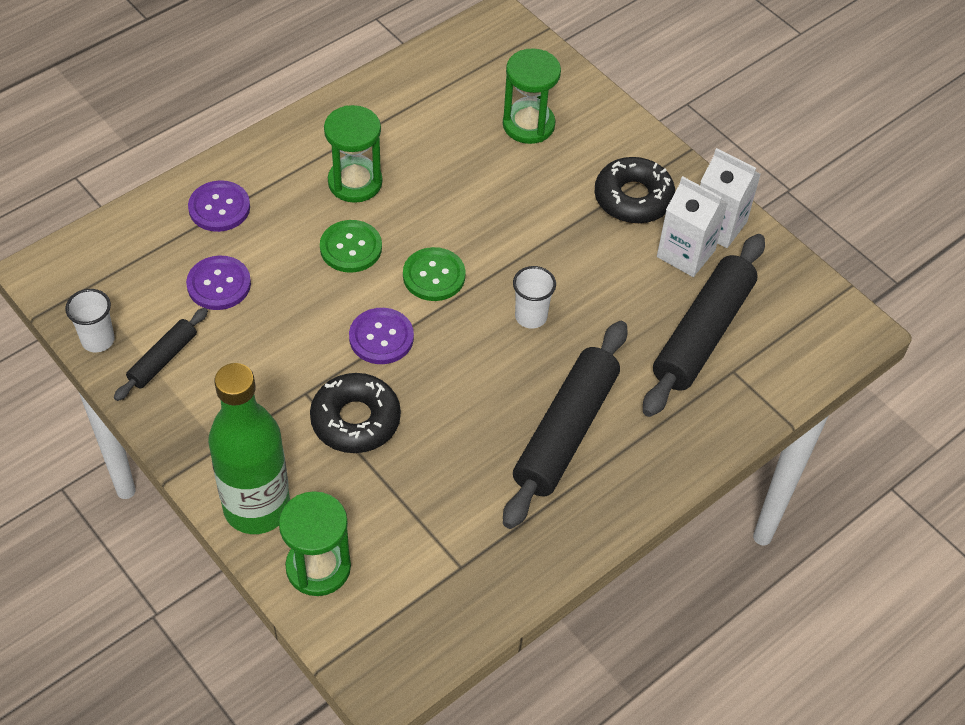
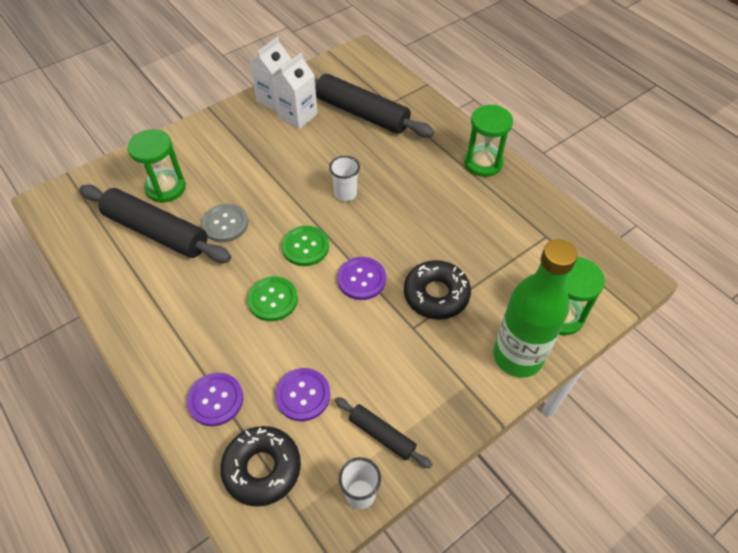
camera: 85 degrees left, 0 degrees up
green hourglass [324,105,382,203] -> green hourglass moved to [464,105,513,177]
black rolling pin [503,321,627,529] -> black rolling pin moved to [79,185,231,263]
black donut [595,157,675,224] -> black donut moved to [220,426,301,507]
none -> grey button [201,204,248,242]

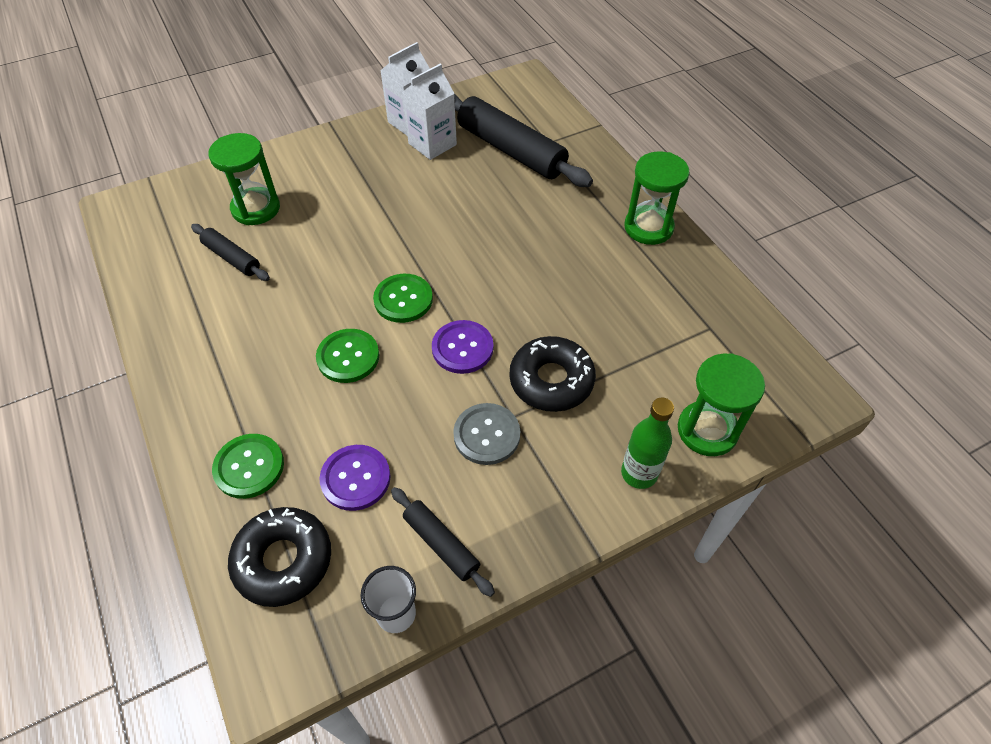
camera: 10 degrees right, 0 degrees up
black rolling pin [79,185,231,263] -> black rolling pin [191,224,270,281], size x0.51
purple button [187,372,243,426] -> green button [212,434,284,499]
grey button [201,204,248,242] -> grey button moved to [453,403,520,465]
white cup [329,156,360,201] -> none
green bottle [493,239,578,377] -> green bottle [621,397,674,489], size x0.56

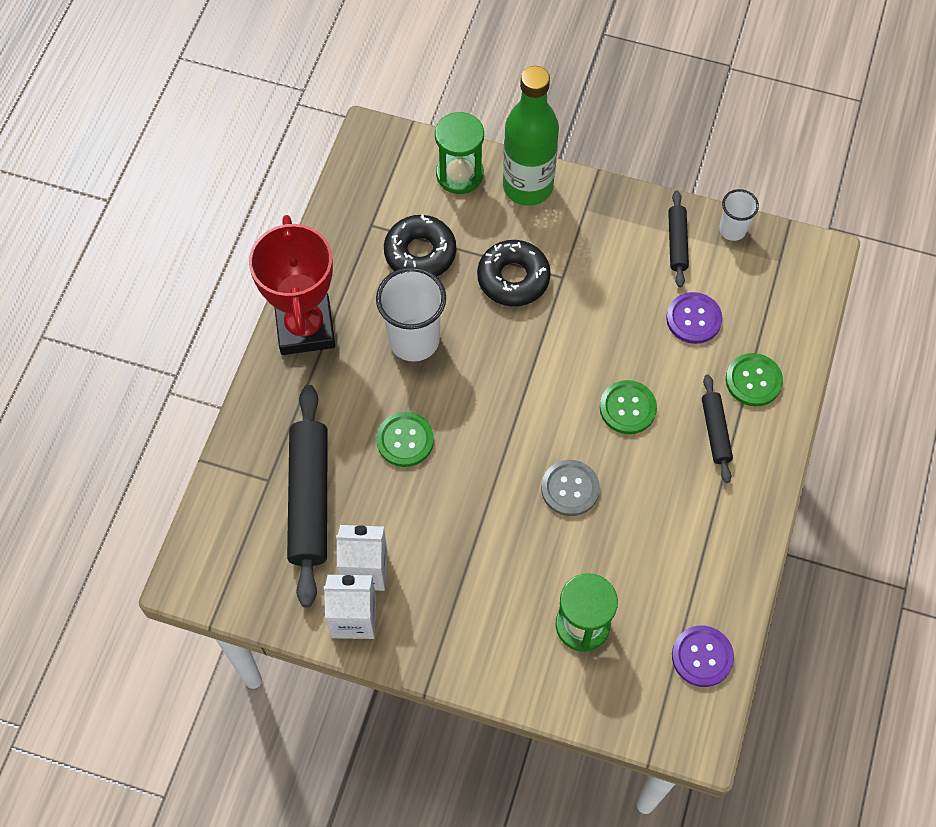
camera: 135 degrees left, 10 degrees up
black rolling pin [191,224,270,281] -> black rolling pin moved to [702,375,733,483]
black donut [228,507,331,607] -> black donut moved to [384,214,456,277]
green button [373,274,433,323] -> green button moved to [376,412,434,467]
purple button [432,320,493,374] -> purple button moved to [672,625,734,687]
grey button [453,403,520,465] -> grey button moved to [541,460,600,516]
green bottle [621,397,674,489] -> green bottle [503,66,559,206], size x1.80
green hourglass [624,151,690,245] -> red trophy [249,215,335,355]
none -> white cup [376,267,446,362]

